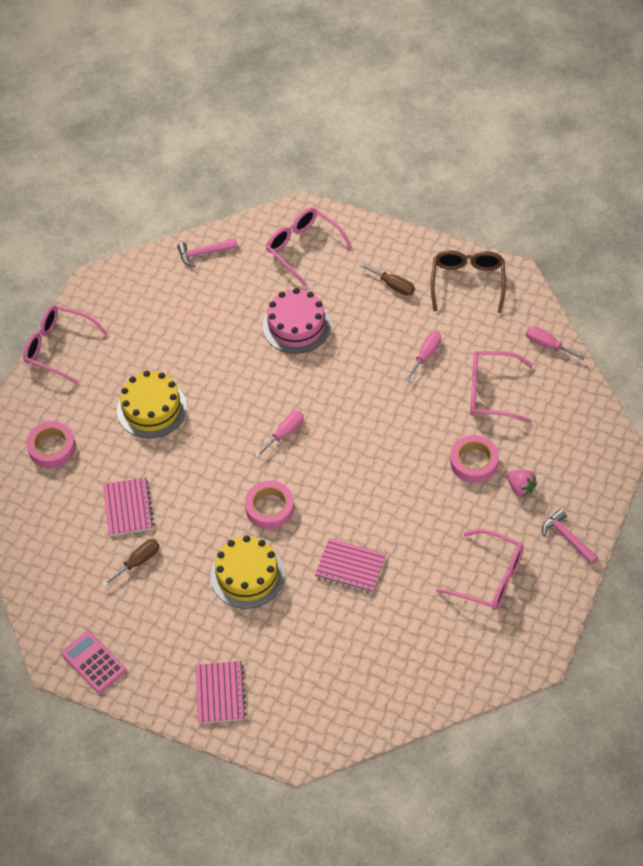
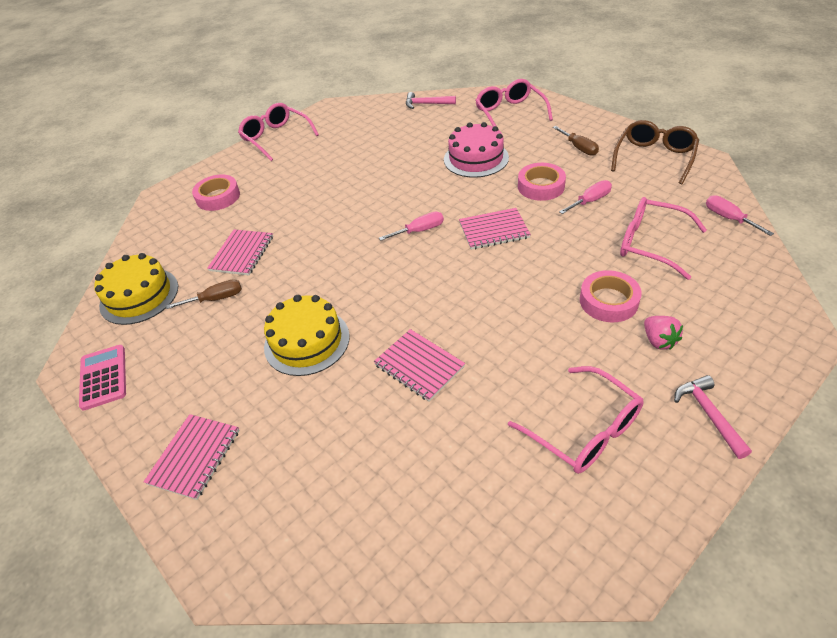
camera: 25 degrees right, 10 degrees down
yellow cake [117,371,187,438] -> yellow cake moved to [94,253,178,325]
pink tape [245,481,294,529] -> pink tape moved to [518,163,566,201]
none -> pink notebook [459,208,531,250]

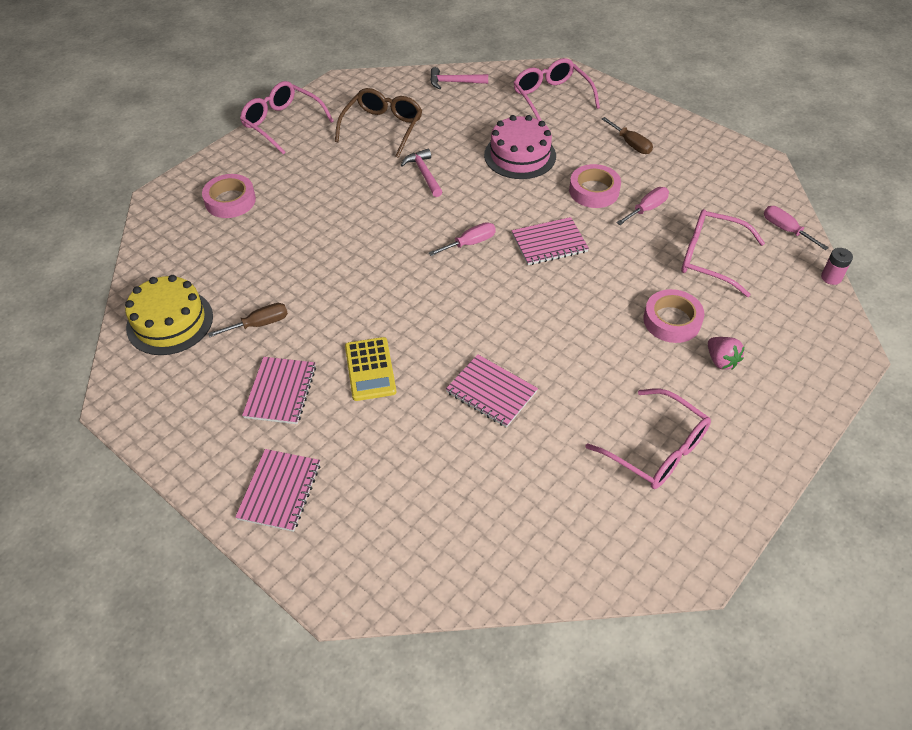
camera: 10 degrees left, 5 degrees up
pink calculator [79,345,126,410] -> none
pink notebook [207,229,273,275] -> pink notebook moved to [242,357,316,424]
yellow cake [264,295,350,376] -> yellow calculator [345,337,396,401]
brown glasses [611,120,699,184] -> brown glasses moved to [335,88,422,158]
pink hammer [674,375,752,459] -> pink hammer moved to [401,149,442,197]
none -> pink battery [821,248,853,285]

